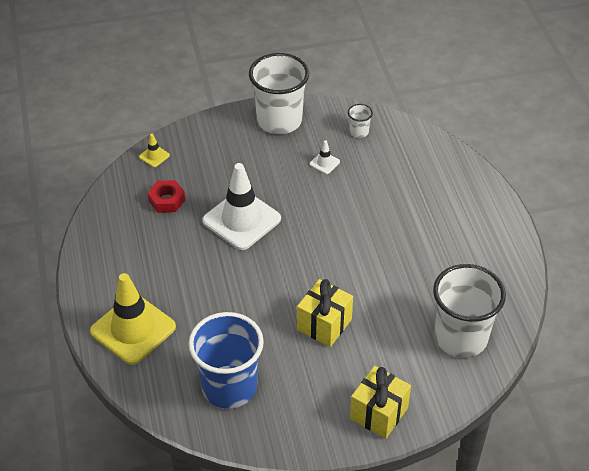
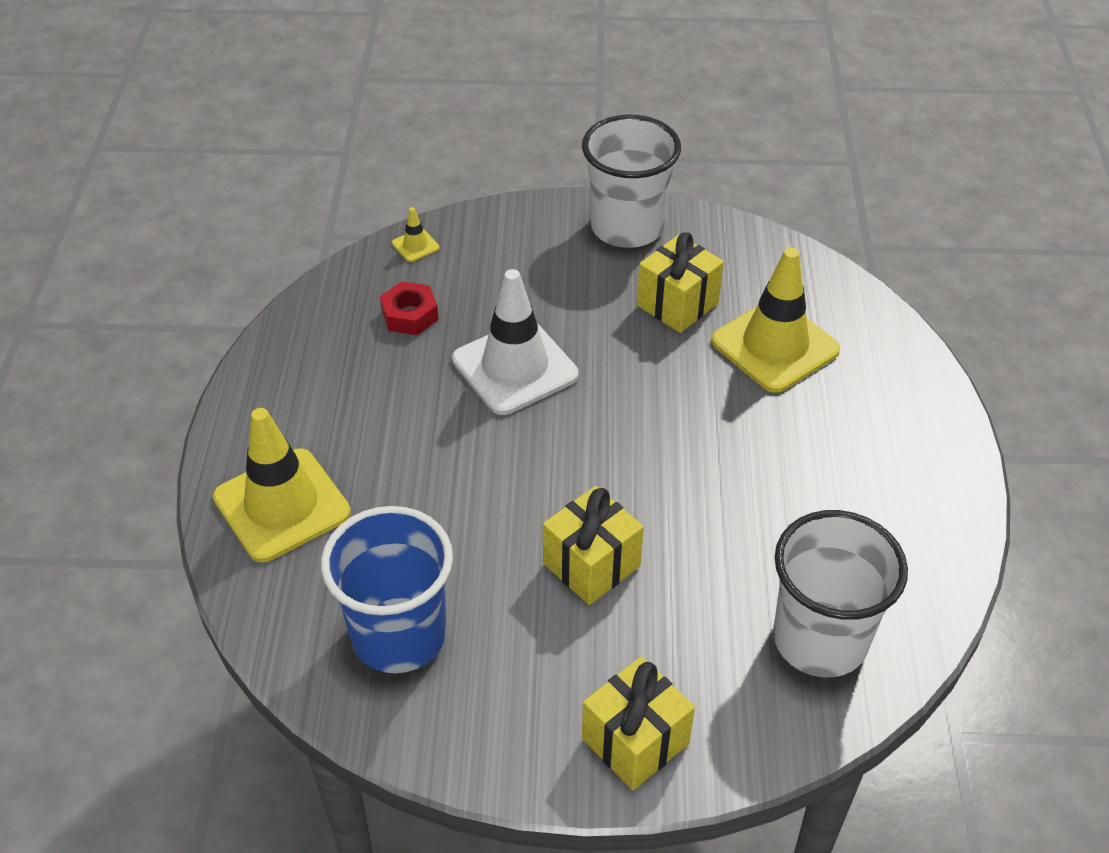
camera: 15 degrees right, 0 degrees up
white traffic cone [310,140,340,174] -> yellow gift [637,232,724,333]
white cup [348,104,373,138] -> none
none -> yellow traffic cone [712,247,840,393]

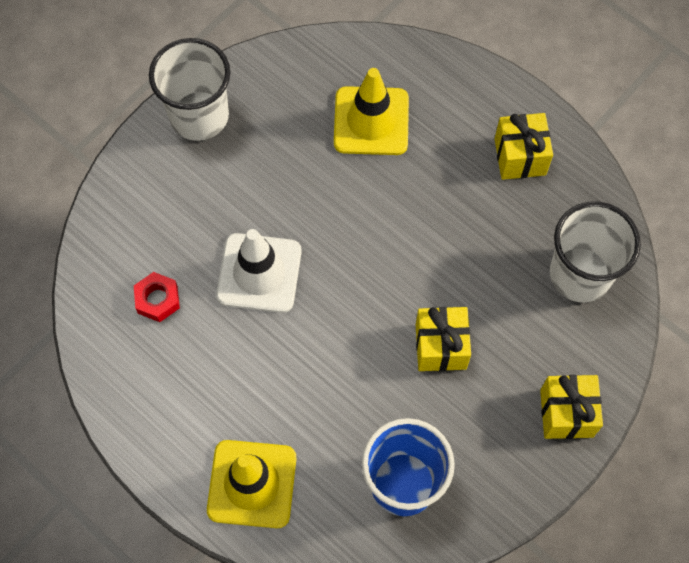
camera: 50 degrees left, 20 degrees up
yellow traffic cone [392,207,440,262] -> none
yellow gift [637,232,724,333] -> yellow gift moved to [495,113,553,180]

